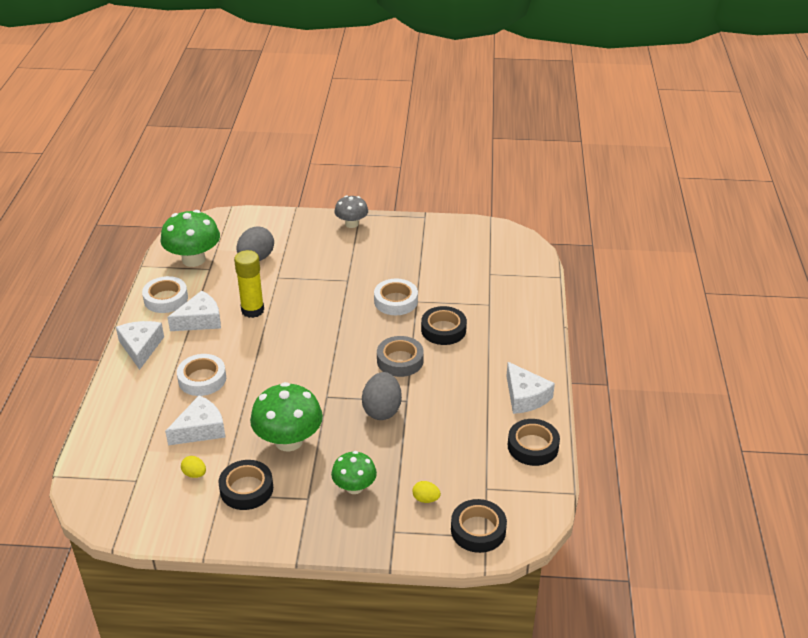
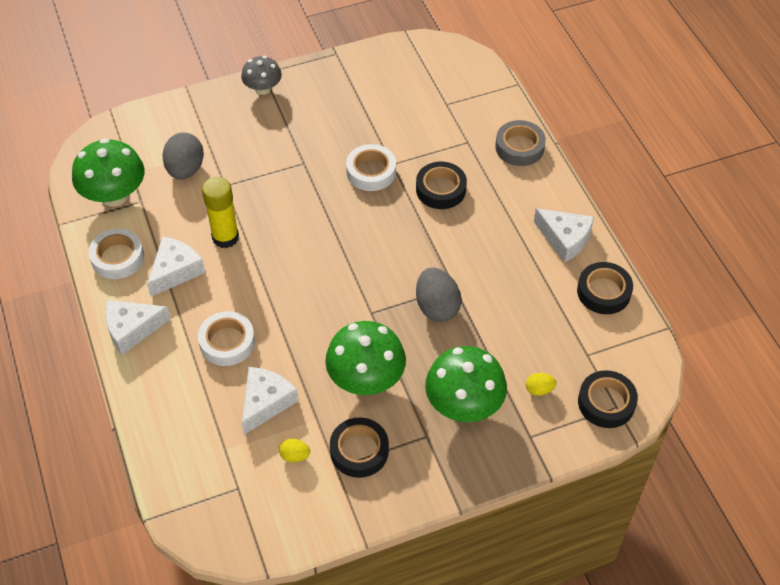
camera: 25 degrees left, 15 degrees up
white cheese [116,321,164,370] -> white cheese turned 75 degrees counterclockwise [105,300,171,355]
green mushroom [331,451,377,494] -> green mushroom [425,346,507,422], size x1.65
grey tape [377,336,424,377] -> grey tape moved to [495,120,546,166]

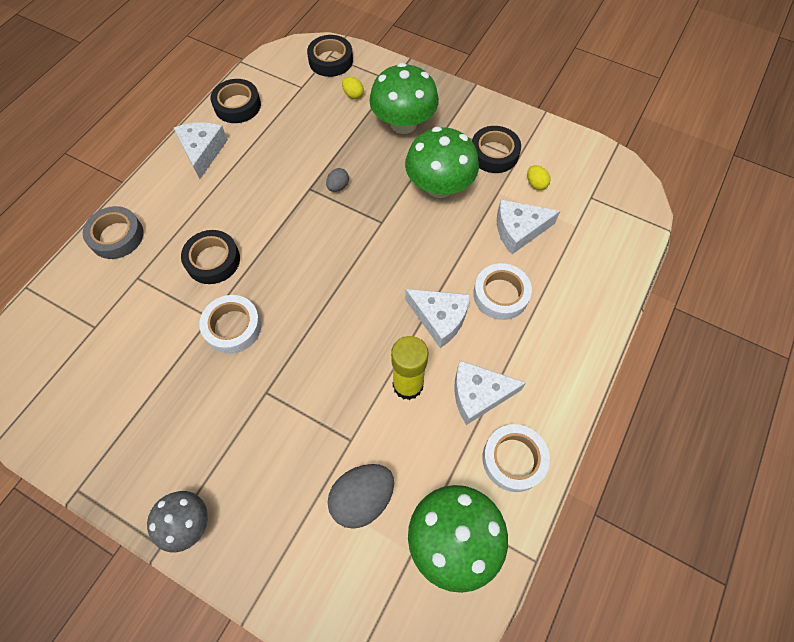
camera: 130 degrees left, 10 degrees up
white cheese [105,300,171,355] -> white cheese moved to [405,289,470,348]
grey egg [416,267,462,322] -> grey egg [326,168,349,192], size x0.50

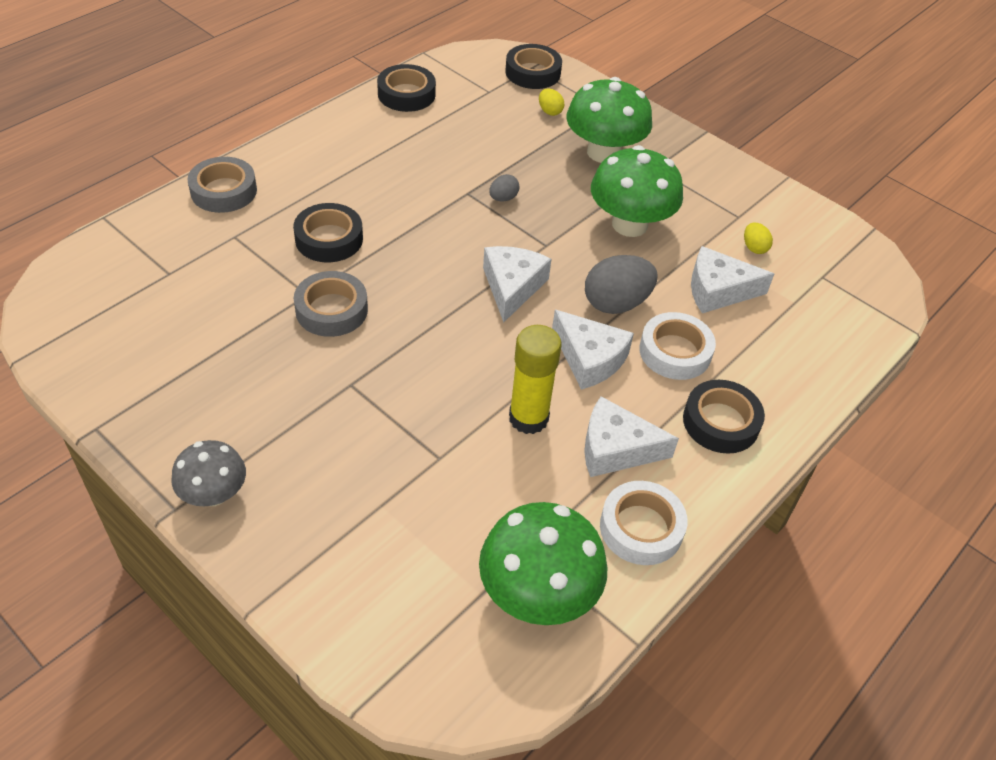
camera: 10 degrees right, 15 degrees down
white cheese [174,122,228,179] -> white cheese moved to [483,246,552,322]
white tape [199,295,261,354] -> grey tape [294,271,368,337]
grey egg [328,464,394,529] -> grey egg moved to [585,255,658,314]
black tape [472,126,521,173] -> black tape moved to [683,380,765,454]

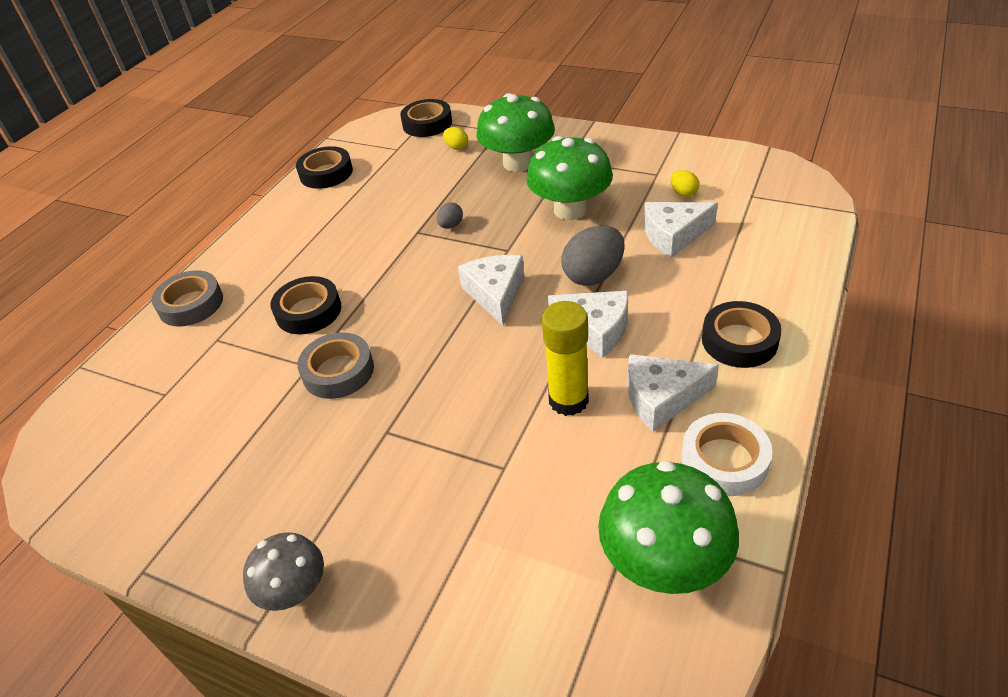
camera: 10 degrees left, 5 degrees down
white tape [639,312,716,380] -> none

